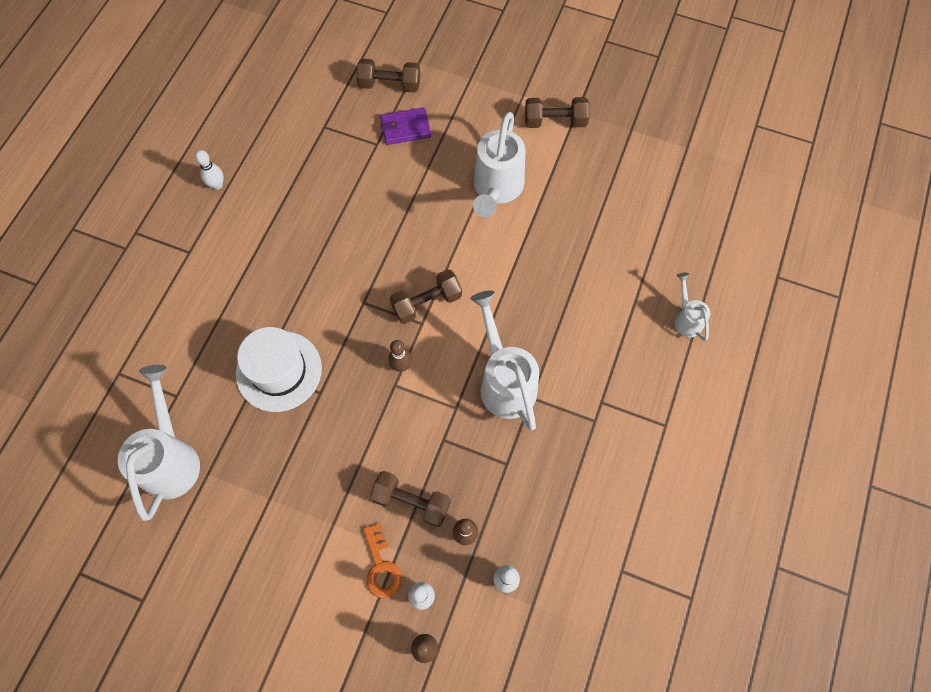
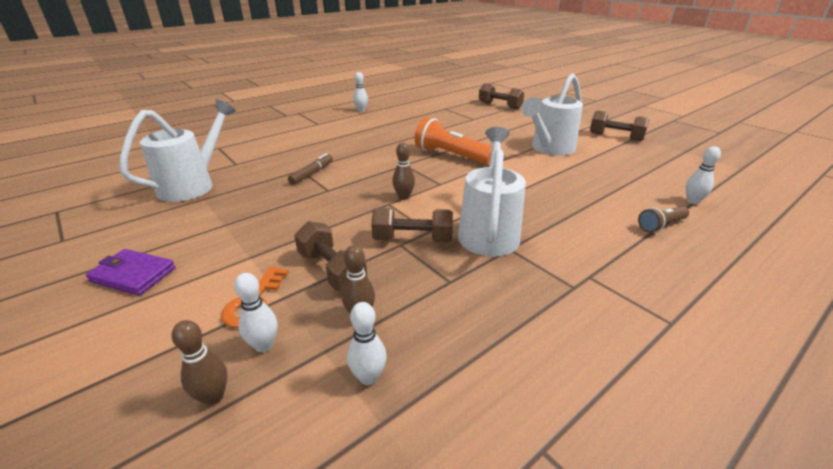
camera: 30 degrees right, 35 degrees down
white hat [236,327,322,412] -> brown marker [288,153,333,185]
purple wallet [380,107,431,145] -> purple wallet moved to [86,249,176,295]
brown dumbbell [390,269,462,324] -> brown dumbbell moved to [371,208,453,242]
white watering can [674,273,711,341] -> none
none -> orange flashlight [415,117,492,164]
none -> brown flashlight [638,206,689,233]
none -> white bowling pin [686,146,721,204]

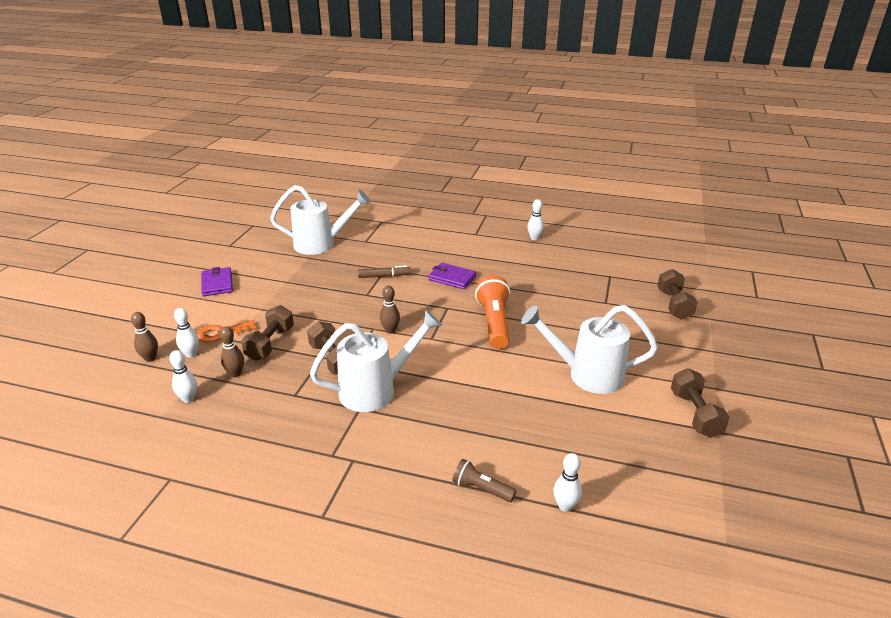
camera: 55 degrees right, 0 degrees up
none -> purple wallet [429,263,476,289]

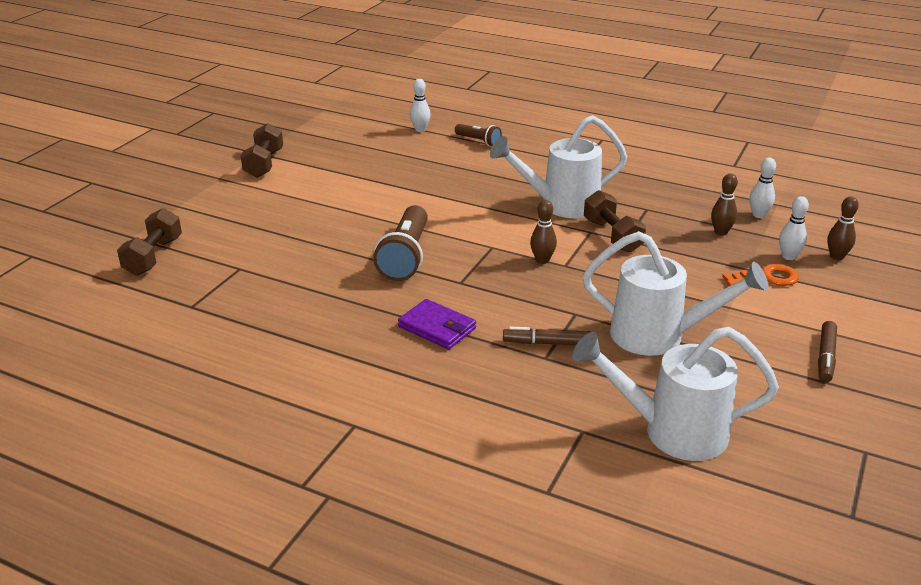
camera: 170 degrees left, 0 degrees up
purple wallet [201,267,233,296] -> brown marker [818,321,837,382]
brown dumbbell [241,305,294,361] -> none
orange flashlight [475,275,510,349] -> brown flashlight [373,205,428,281]
white watering can [521,305,658,394] -> white watering can moved to [583,231,769,356]
white bowling pin [527,199,544,240] -> none

